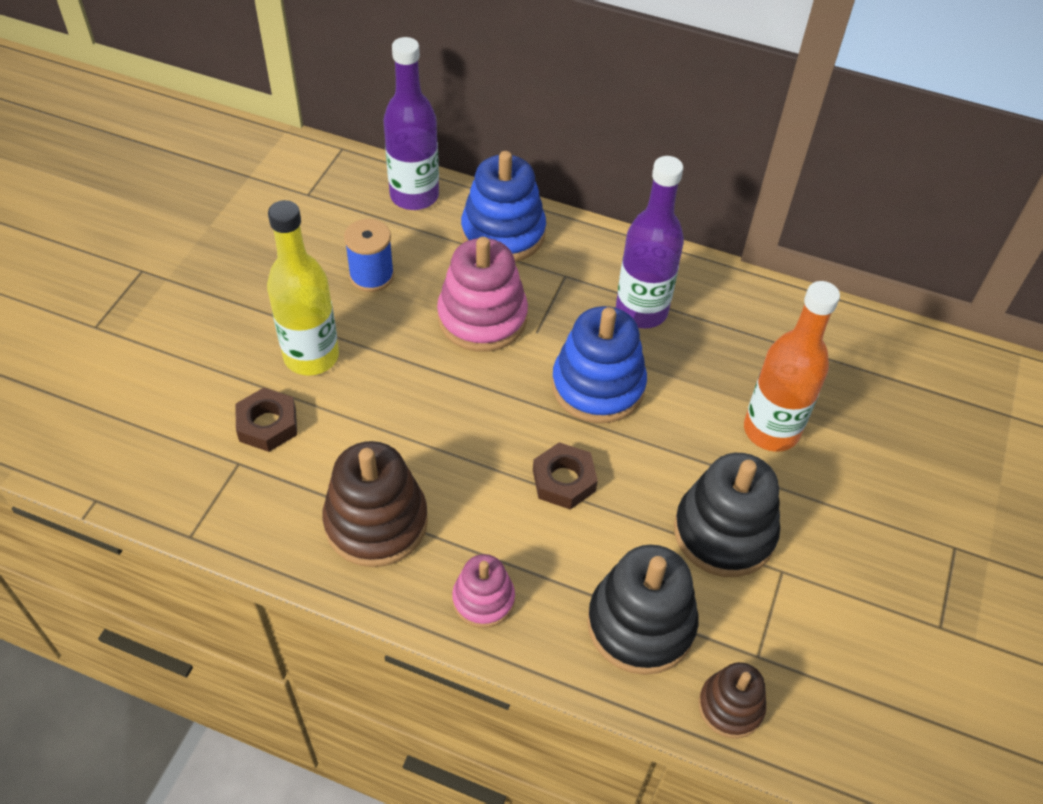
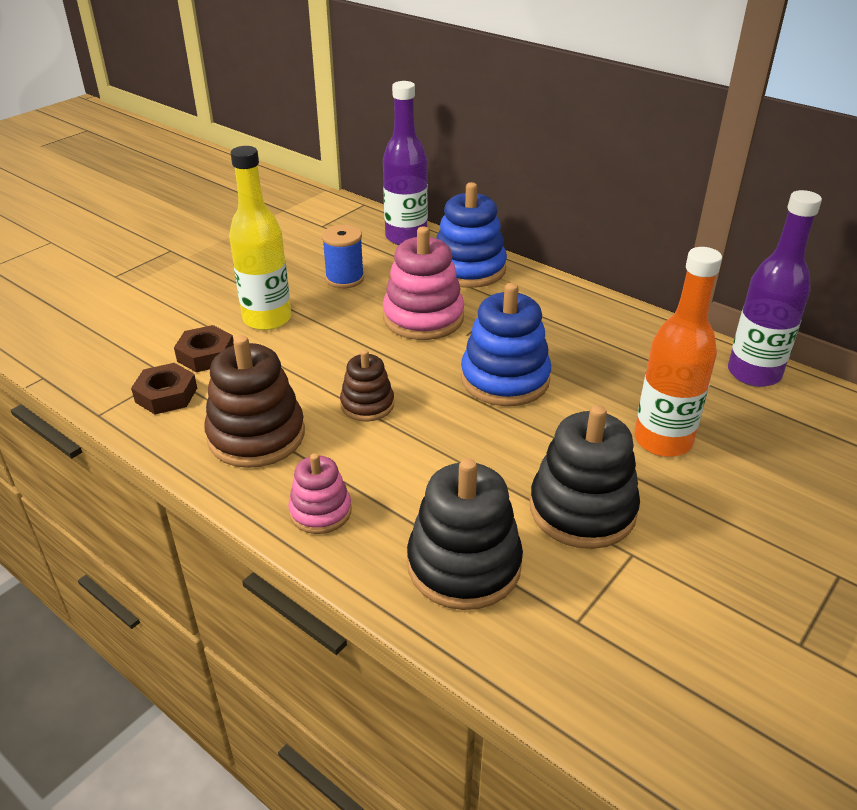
camera: 20 degrees right, 15 degrees down
brown nut [533,442,598,510] -> brown nut moved to [131,363,197,414]
purple bottle [616,156,684,329] -> purple bottle moved to [728,190,822,387]
brown stacking toy [698,662,767,738] -> brown stacking toy moved to [340,350,394,421]

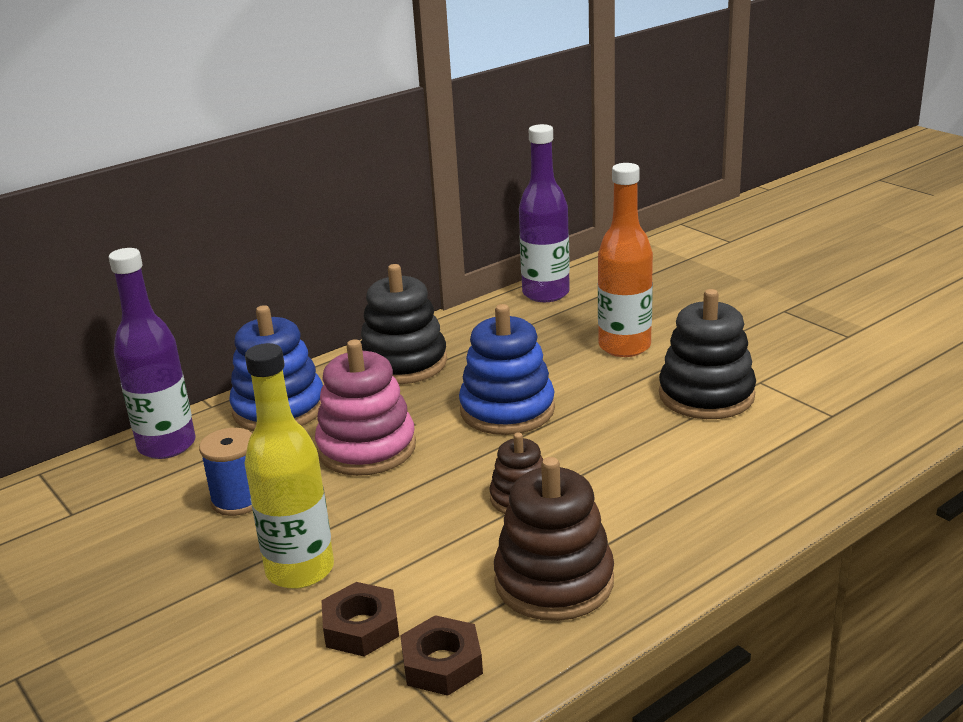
camera: 75 degrees left, 10 degrees down
pink stacking toy [288,453,352,534] -> none
black stacking toy [407,458,523,610] -> black stacking toy moved to [361,264,447,384]

